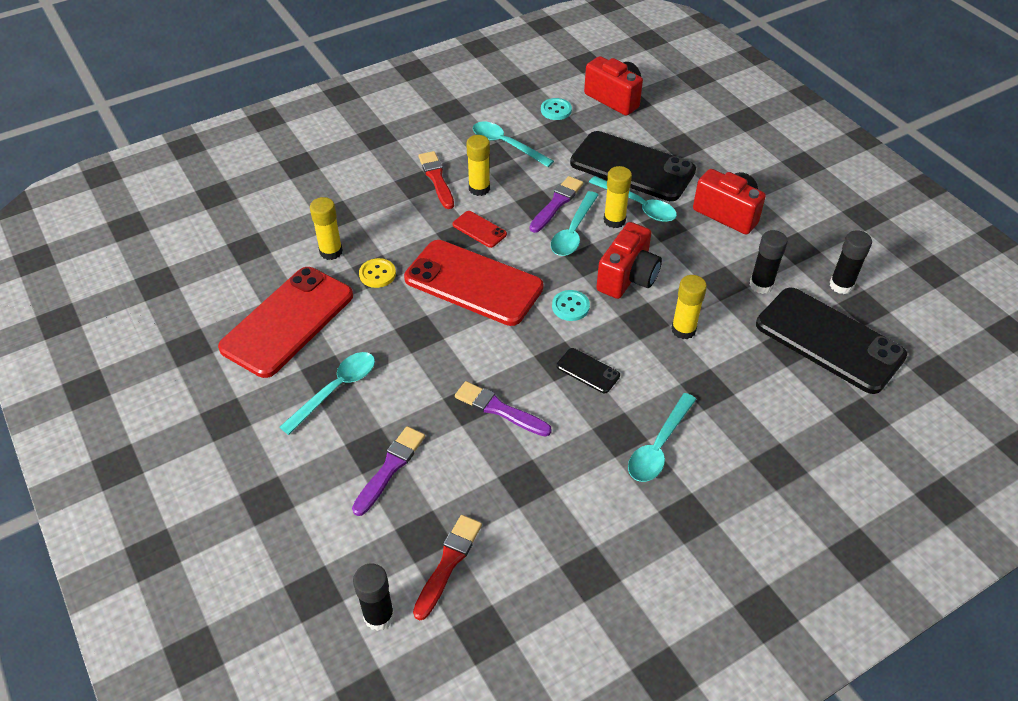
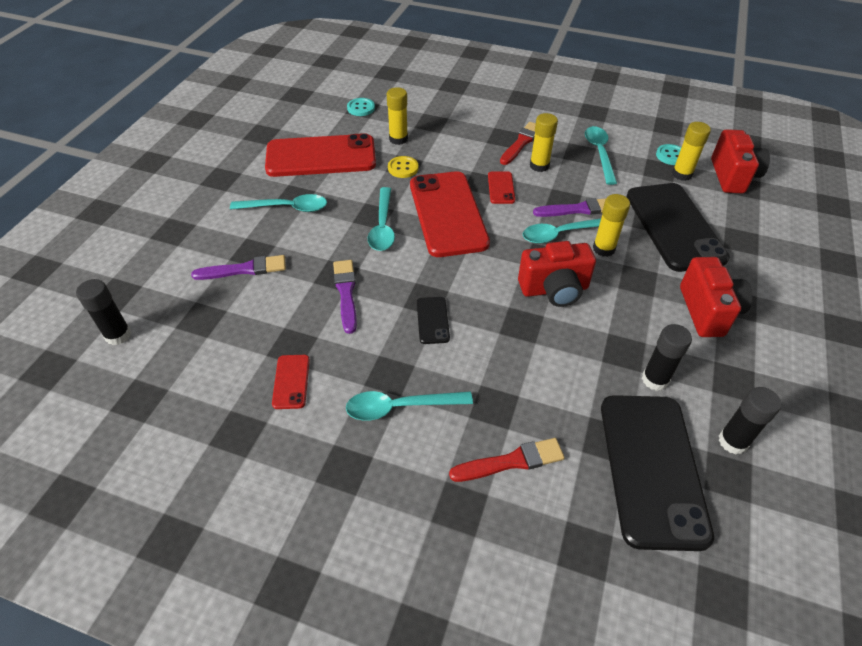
camera: 50 degrees right, 0 degrees up
red brush [413,515,482,620] -> red brush moved to [449,438,565,482]
turquoise button [552,290,590,321] -> turquoise button moved to [347,98,375,116]
turquoise spoon [589,176,677,222] -> turquoise spoon moved to [368,187,395,251]
yellow glue stick [671,275,707,339] -> yellow glue stick moved to [672,122,711,181]
none -> red phone [272,355,310,409]

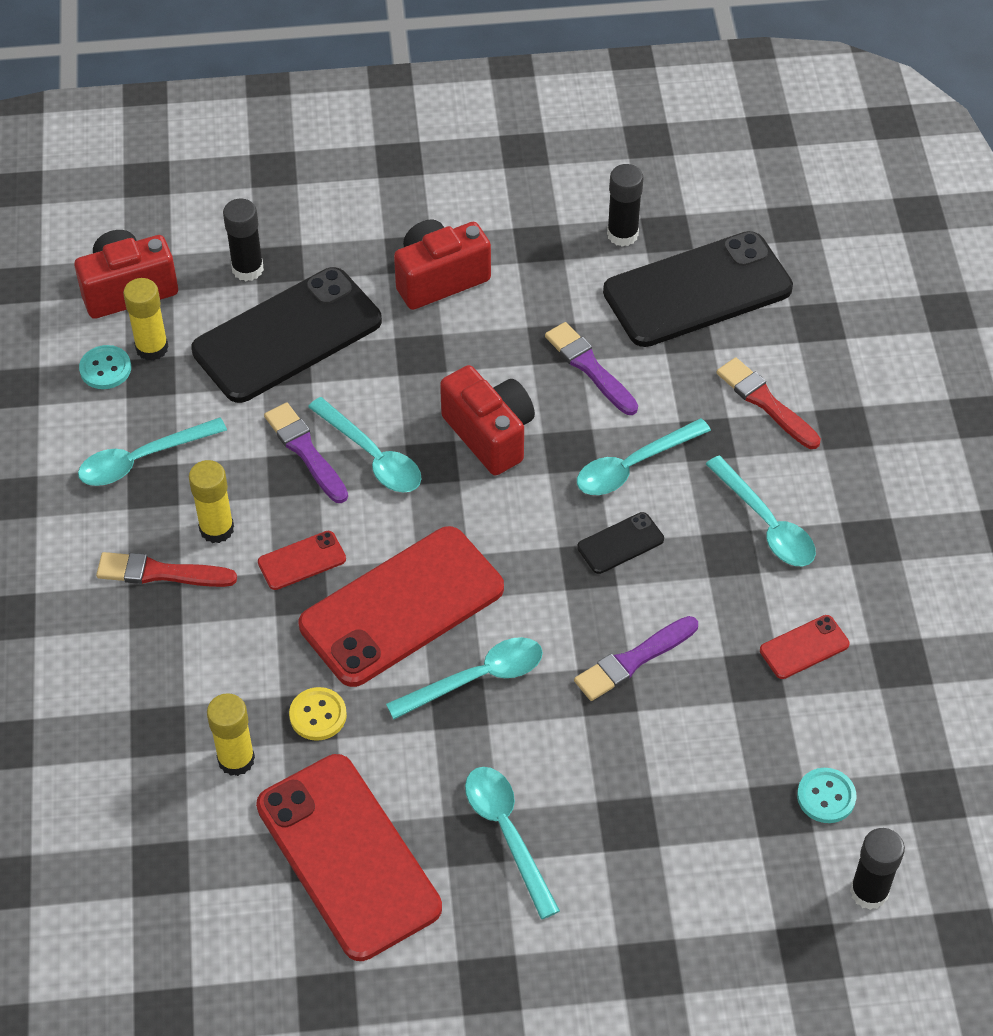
camera: 115 degrees left, 5 degrees up
purple brush [191,255,286,280] -> purple brush moved to [545,322,638,415]
turquoise button [347,98,375,116] -> turquoise button moved to [797,768,856,823]
yellow glue stick [593,194,630,257] -> none
black glue stick [642,324,692,391] -> black glue stick moved to [223,199,264,281]
none -> turquoise spoon [577,418,711,495]

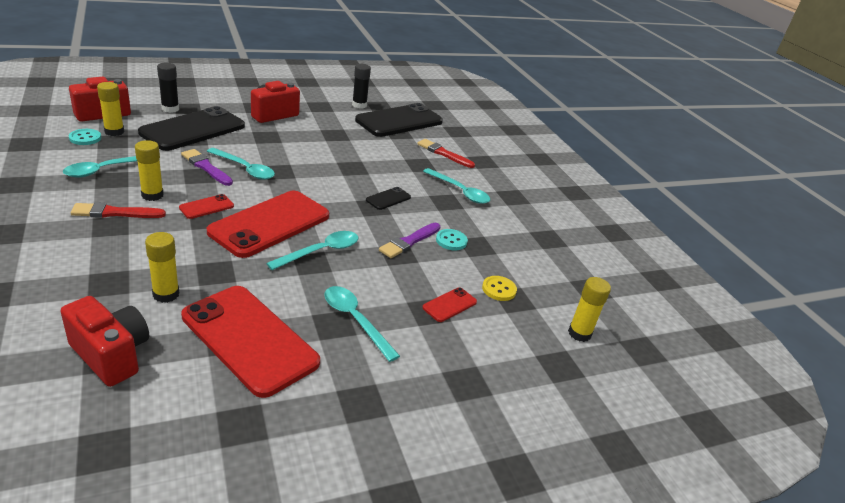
camera: 20 degrees left, 20 degrees down
yellow button [289,687,347,741] -> yellow button moved to [482,276,517,301]
red camera [440,365,535,476] -> red camera moved to [60,296,149,387]
purple brush [545,322,638,415] -> none
turquoise spoon [577,418,711,495] -> none
red phone [760,615,850,679] -> red phone moved to [422,287,477,322]
turquoise button [797,768,856,823] -> turquoise button moved to [436,229,468,250]
black glue stick [850,828,905,910] -> yellow glue stick [568,277,611,342]

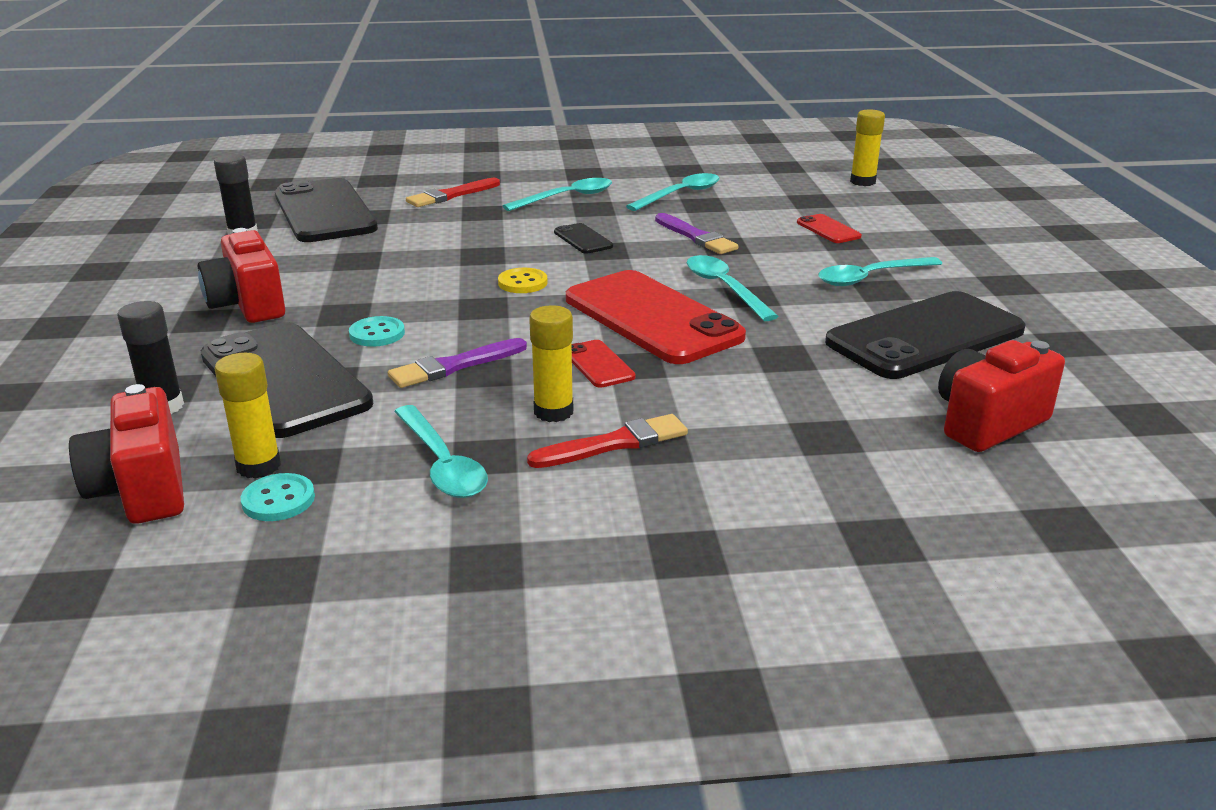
camera: 70 degrees left, 5 degrees down
red brush [71,202,166,218] -> red brush turned 120 degrees counterclockwise [527,414,688,468]
yellow glue stick [145,232,180,303] -> none
red phone [181,286,320,398] -> black phone [825,291,1026,379]
turquoise spoon [207,148,275,180] -> turquoise spoon moved to [626,173,720,211]
turquoise button [436,229,468,250] -> turquoise button moved to [349,316,405,347]
yellow button [482,276,517,301] -> yellow button moved to [498,268,548,293]

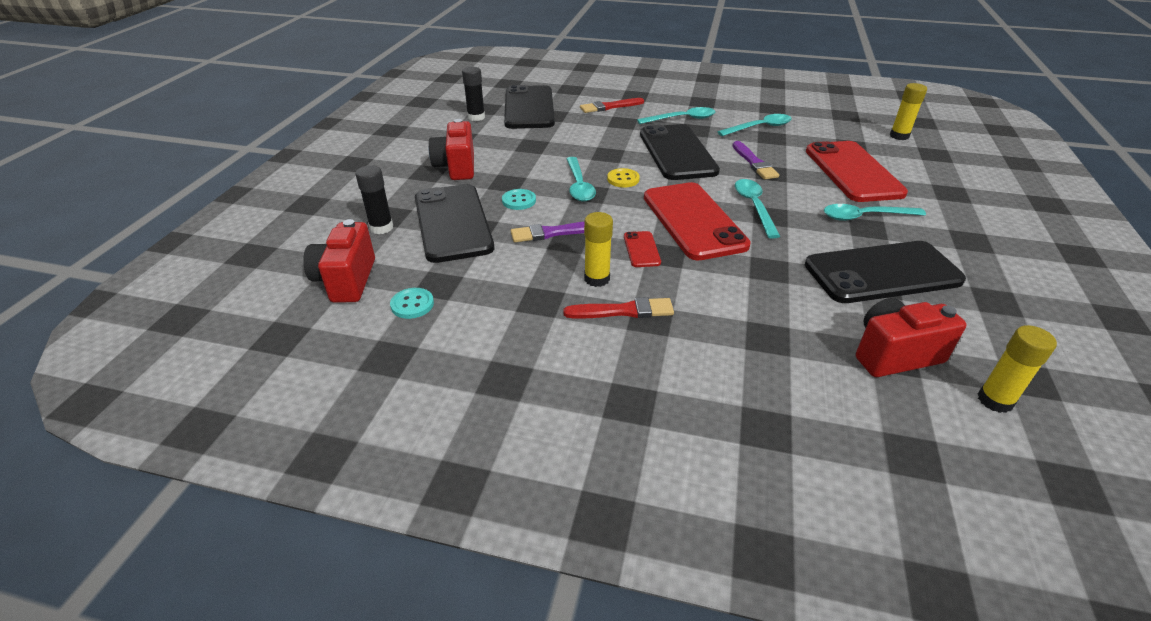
camera: 20 degrees right, 10 degrees up
yellow glue stick [214,353,281,479] -> yellow glue stick moved to [978,325,1057,413]
turquoise spoon [394,405,488,498] -> turquoise spoon moved to [567,157,596,201]
black phone [554,223,613,254] -> black phone [640,124,720,180], size x2.35
red phone [797,214,862,243] -> red phone [806,141,908,202], size x2.35

